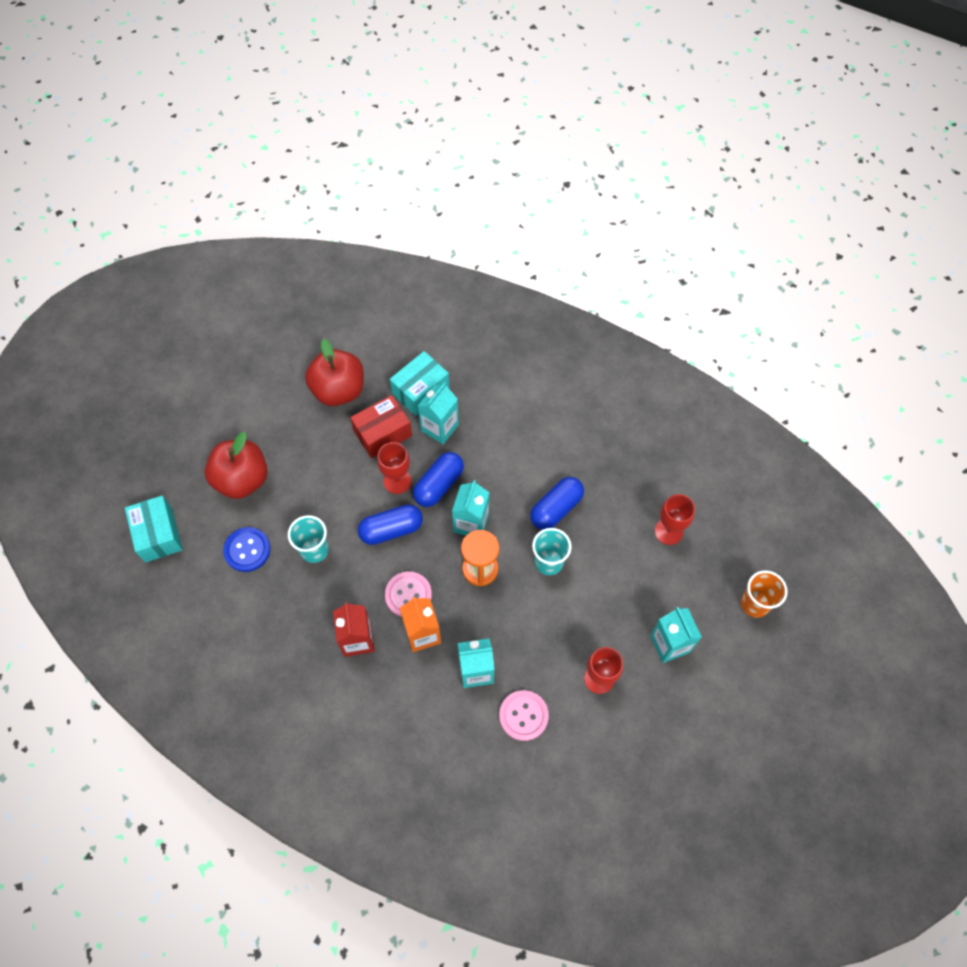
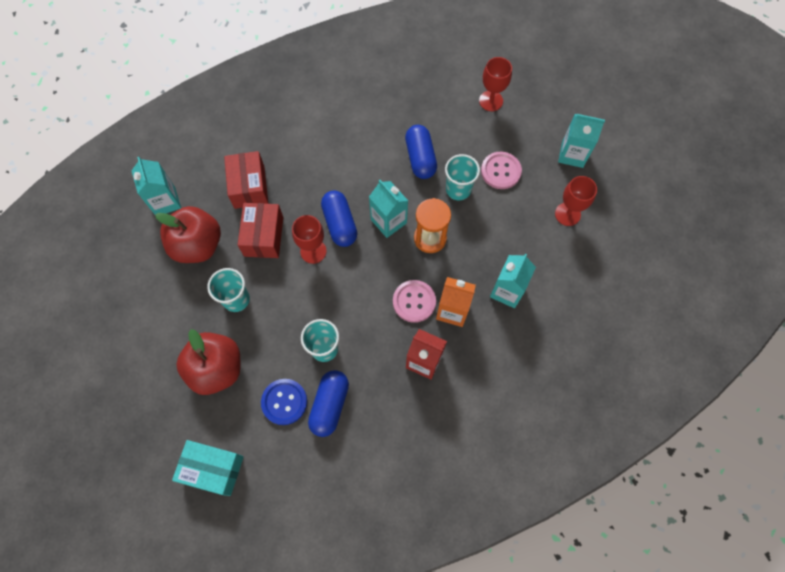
camera: 55 degrees left, 5 degrees up
blue capsule [358,504,423,545] -> blue capsule moved to [308,370,349,437]
turquoise box [390,351,450,416] -> red box [224,151,268,209]
turquoise carton [418,382,459,444] -> turquoise carton moved to [131,157,181,214]
pink button [499,690,549,741] -> pink button moved to [481,152,522,189]
orange cup [741,570,788,618] -> none
none -> turquoise cup [207,268,250,312]

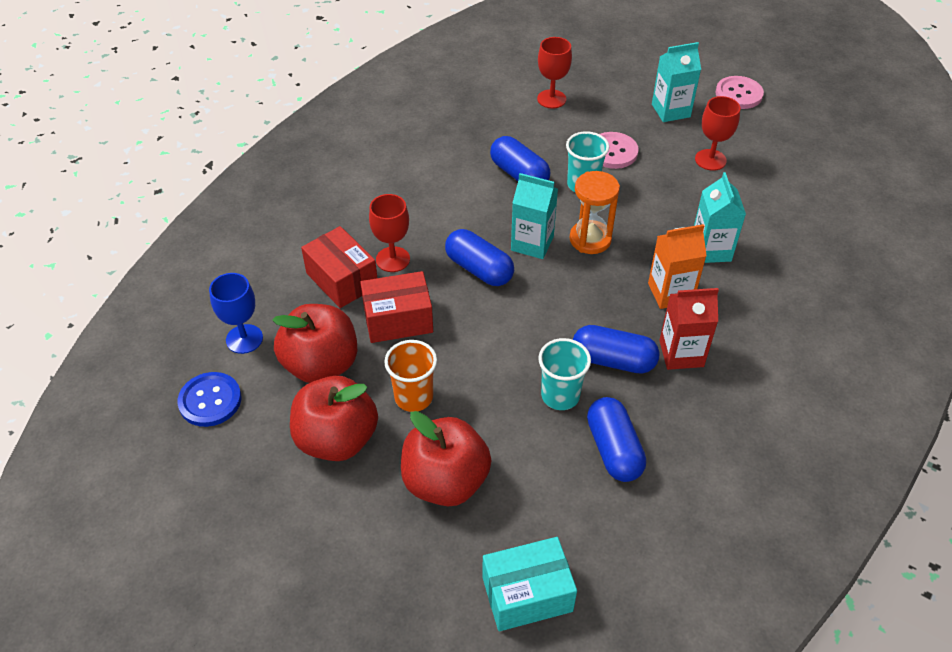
camera: 30 degrees left, 20 degrees down
turquoise carton [131,157,181,214] -> blue goblet [209,273,263,354]
turquoise cup [207,268,250,312] -> orange cup [384,340,437,412]
red box [238,203,283,258] -> red box turned 75 degrees counterclockwise [360,271,433,343]
blue button [261,379,307,425] -> blue button moved to [178,372,241,427]
red goblet [292,215,327,264] -> red goblet moved to [369,194,410,272]
pink button [393,280,436,323] -> pink button moved to [715,76,764,109]
none -> red apple [290,376,378,461]
none -> blue capsule [573,325,660,374]

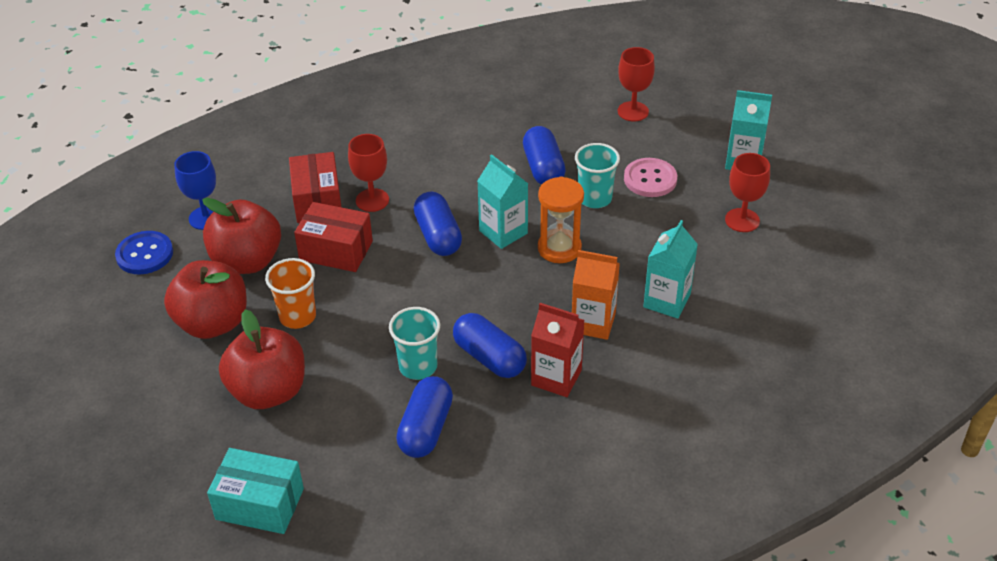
camera: 30 degrees right, 5 degrees down
pink button [715,76,764,109] -> none

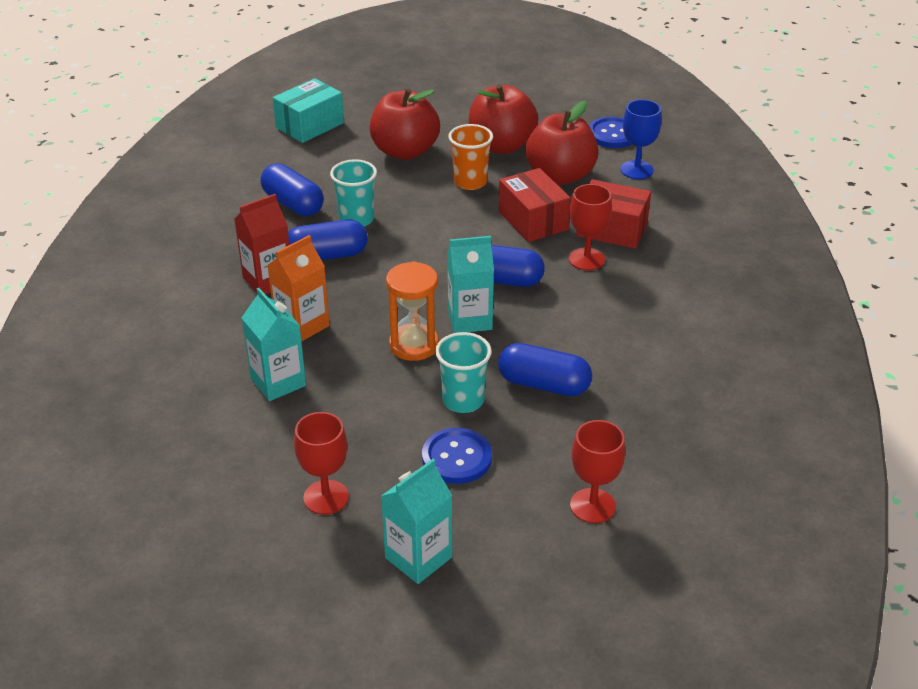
camera: 120 degrees right, 5 degrees down
red box [294,202,373,272] -> red box turned 75 degrees counterclockwise [499,168,571,242]
pink button [624,158,677,197] -> blue button [422,428,492,484]

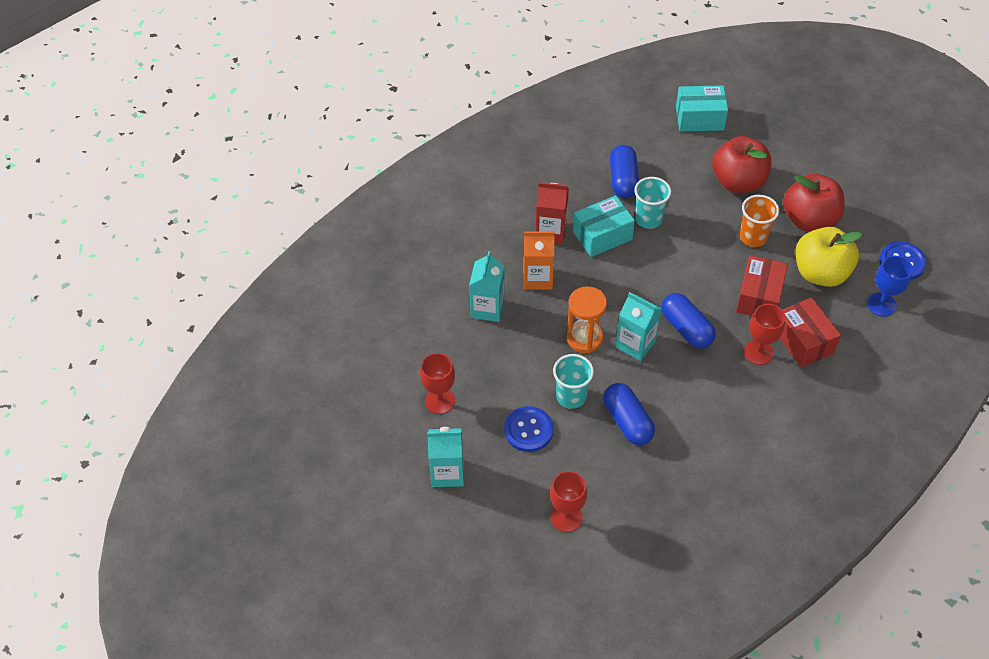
camera: 45 degrees right, 15 degrees up
blue capsule [288,220,368,260] -> turquoise box [573,195,635,257]
red apple [526,101,599,185] -> yellow apple [796,227,862,287]

